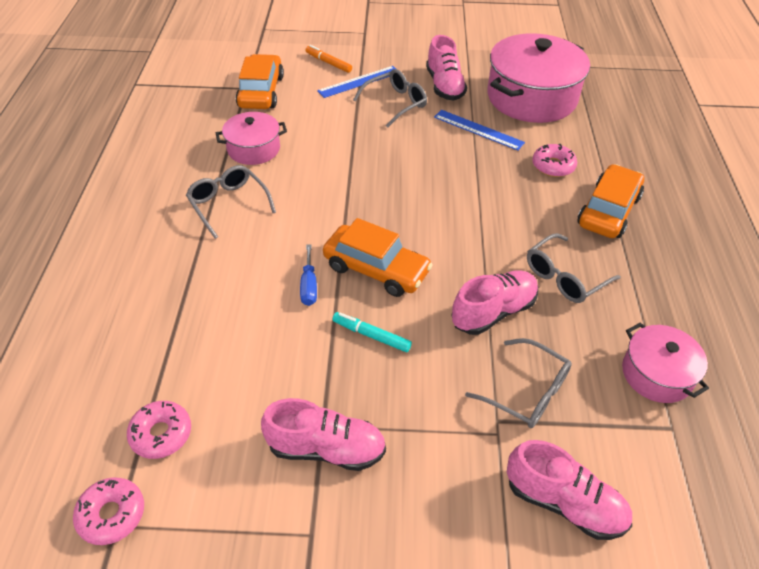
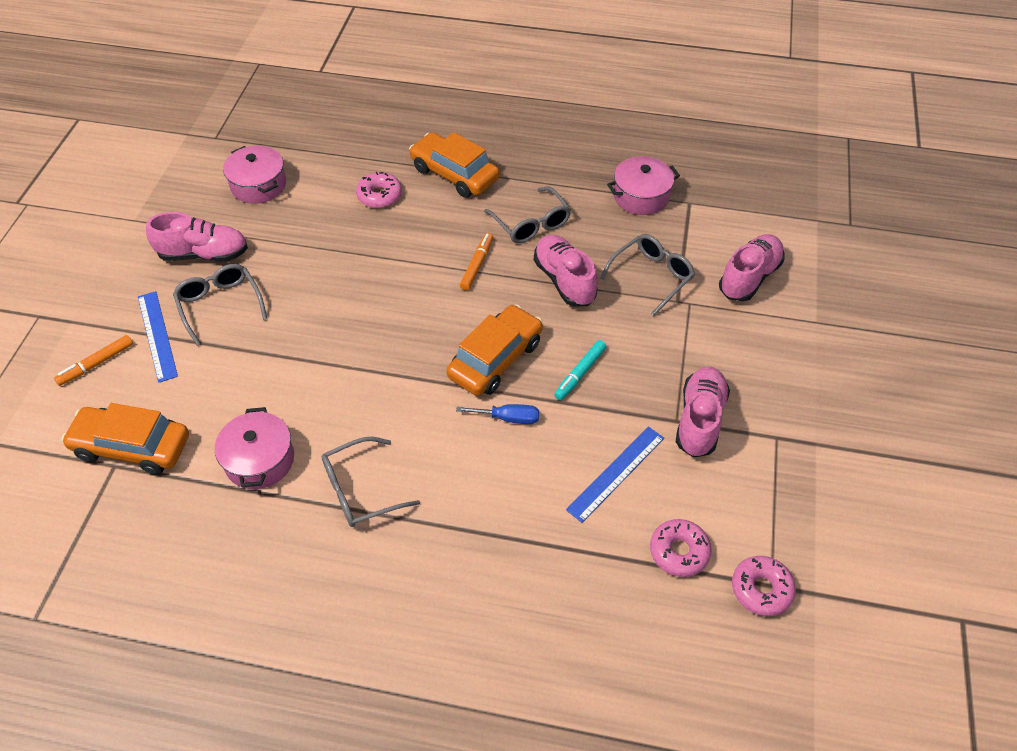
camera: 80 degrees left, 5 degrees up
blue ruler [434,110,525,150] -> blue ruler moved to [566,426,664,523]
pink pot [487,33,590,123] -> pink pot [223,146,286,204], size x0.53
none -> orange marker [460,233,493,291]

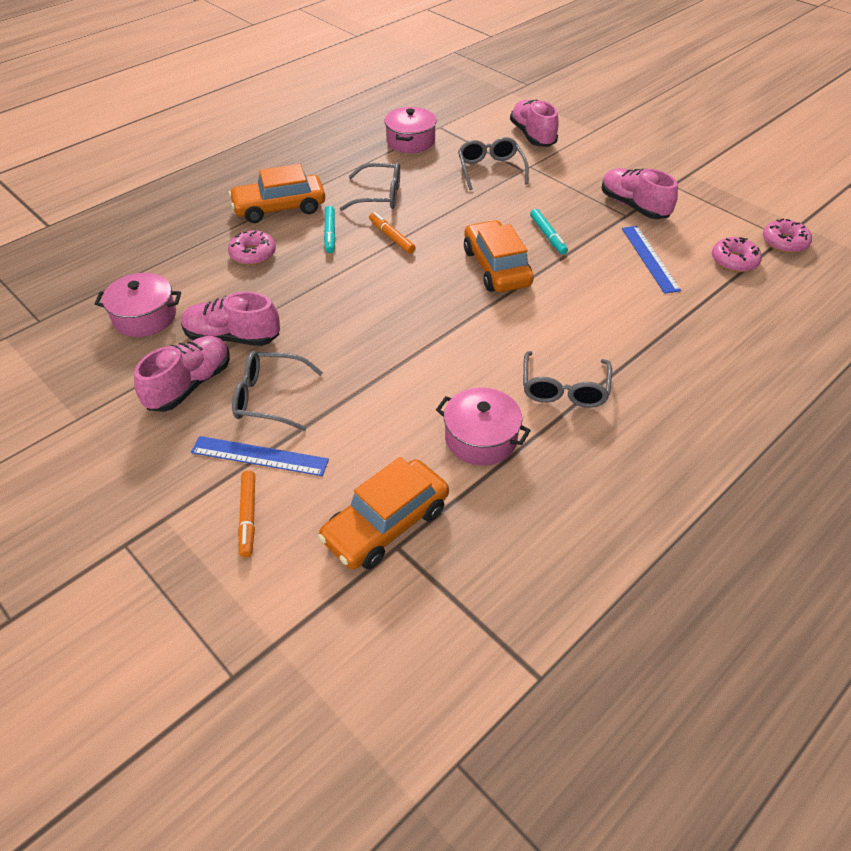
camera: 55 degrees left, 5 degrees down
blue screwdriver [456,404,539,424] -> none
pink shoe [534,235,598,306] -> pink shoe moved to [181,291,280,346]
none -> turquoise marker [324,206,336,253]

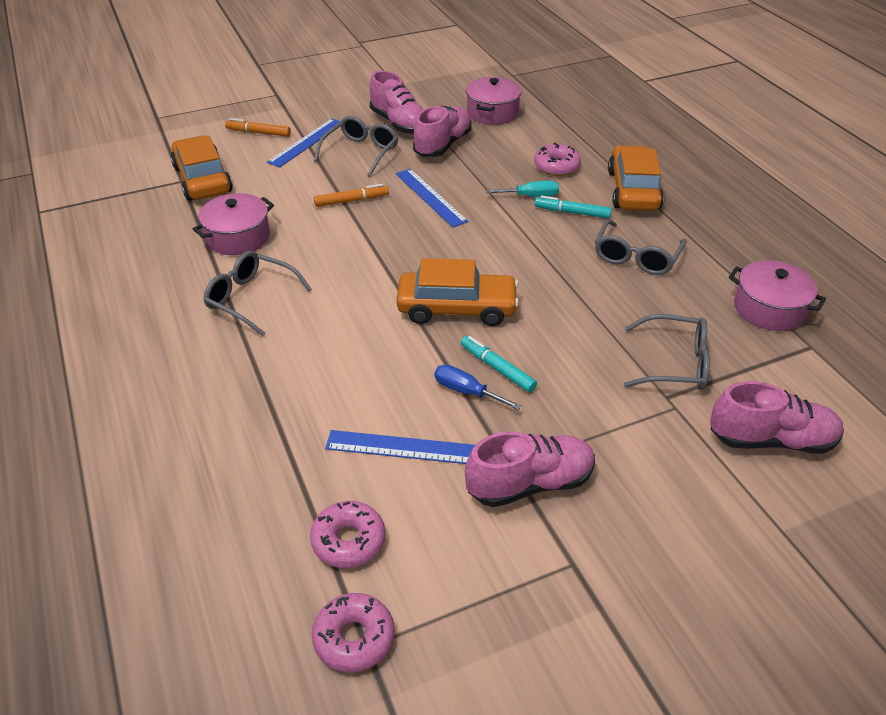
camera: 110 degrees right, 5 degrees down
orange marker [369,212,415,254] -> orange marker moved to [314,184,389,207]
turquoise marker [530,209,568,255] -> turquoise marker turned 45 degrees clockwise [461,336,537,392]
none -> blue ruler [396,169,468,227]
none -> blue screwdriver [434,365,522,410]
none -> turquoise screwdriver [485,181,559,197]

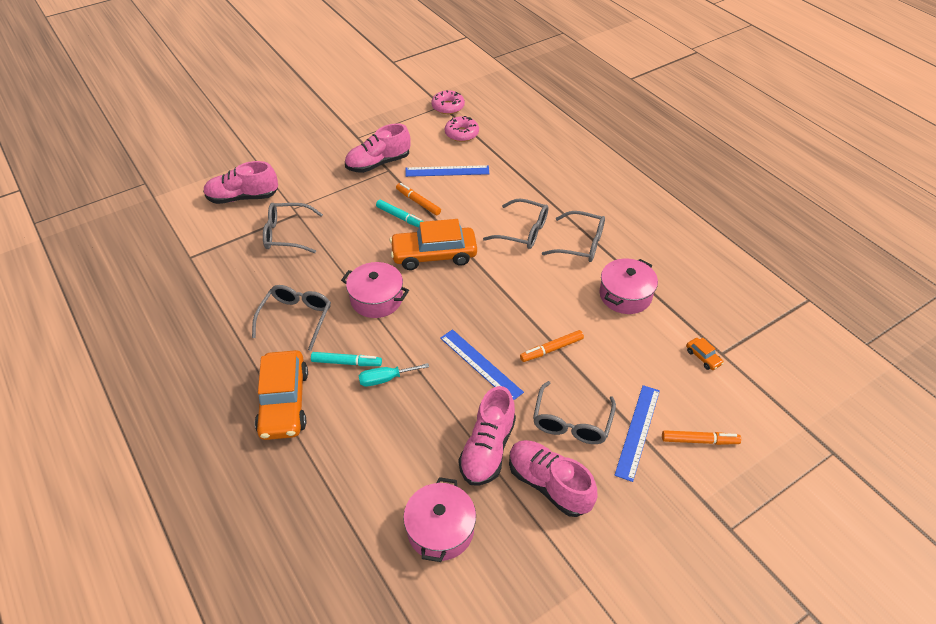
camera: 170 degrees right, 5 degrees up
orange car [171,136,233,201] -> orange car [686,338,724,370], size x0.41
blue screwdriver [434,365,522,410] -> orange marker [396,183,441,215]
pink donut [534,143,581,176] -> none
pink pot [729,260,826,331] -> pink pot moved to [341,262,409,318]
none -> grey glasses [483,198,548,249]

